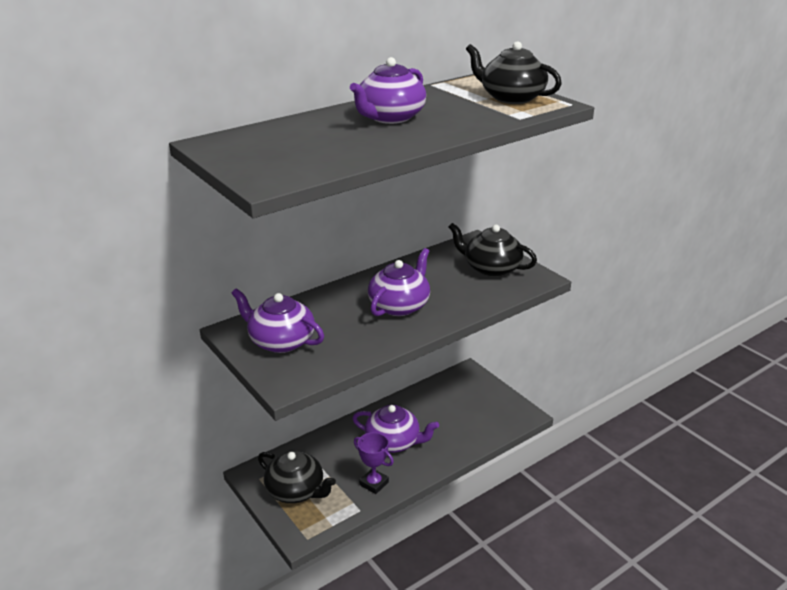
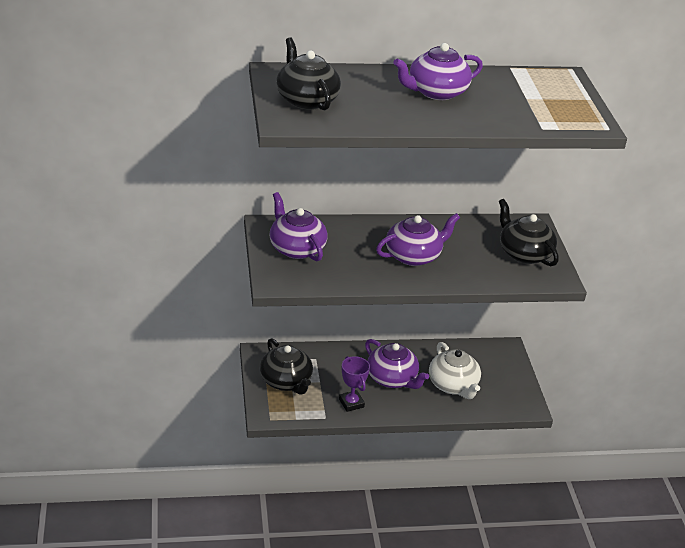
camera: 25 degrees right, 5 degrees up
black teapot [466,41,562,104] -> black teapot moved to [276,37,341,110]
none -> white teapot [429,342,481,399]

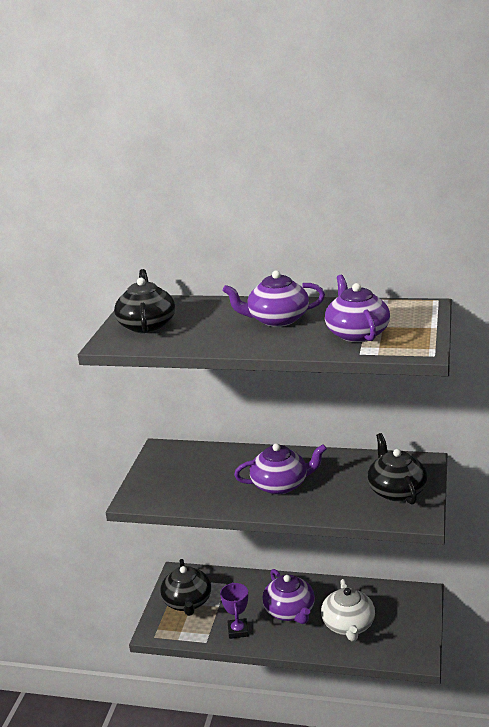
camera: 25 degrees right, 10 degrees down
purple teapot [270,192,327,261] -> purple teapot moved to [325,275,390,342]

